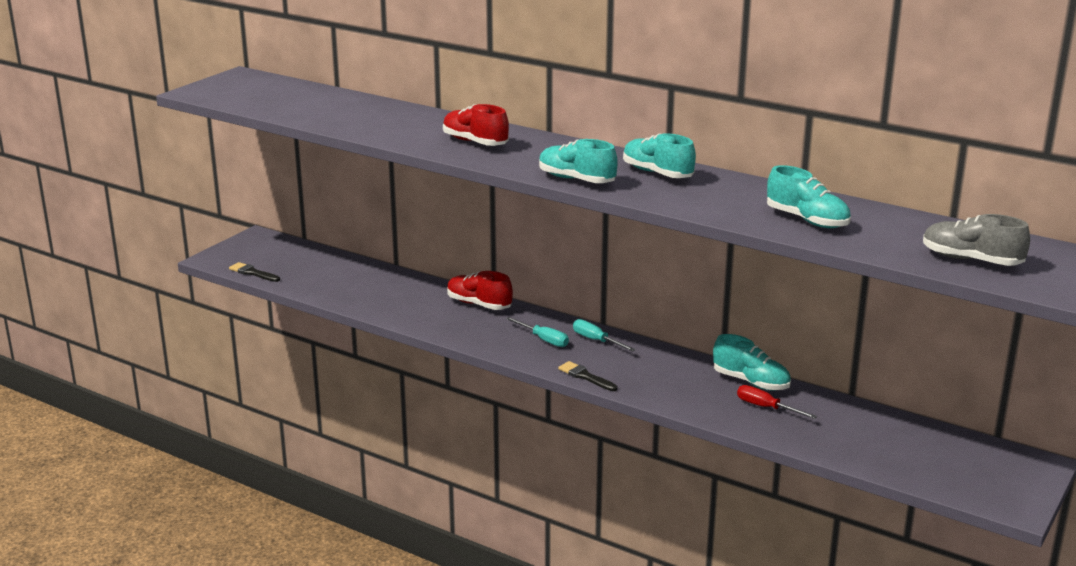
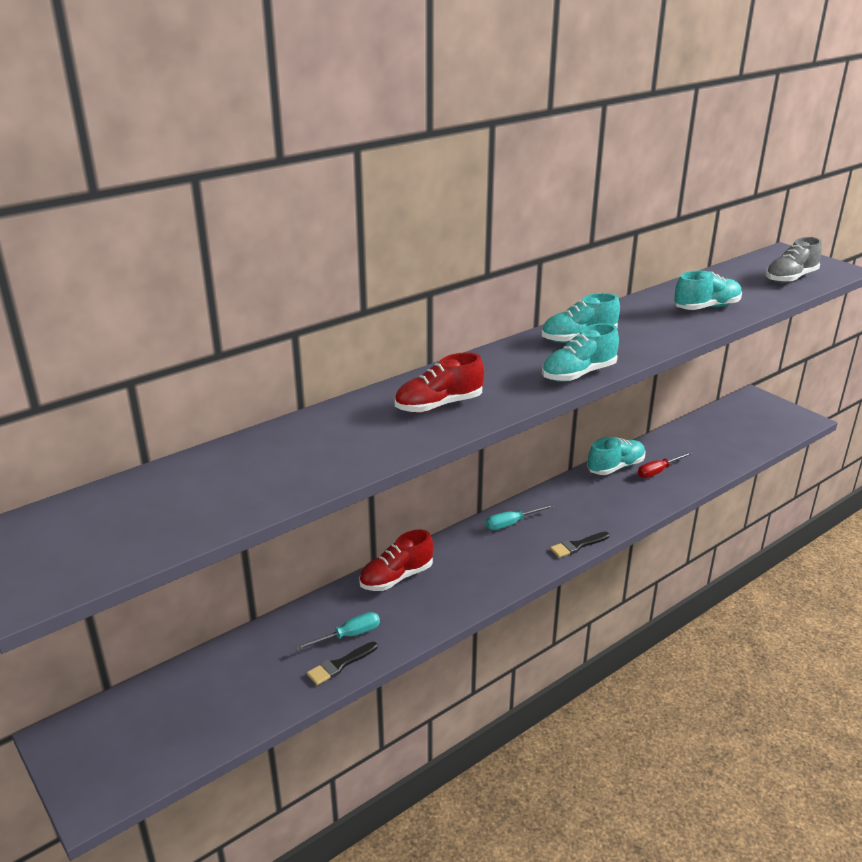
camera: 70 degrees left, 5 degrees up
black brush [229,262,280,282] -> black brush moved to [307,642,378,685]
turquoise screwdriver [506,317,569,347] -> turquoise screwdriver moved to [295,612,380,651]

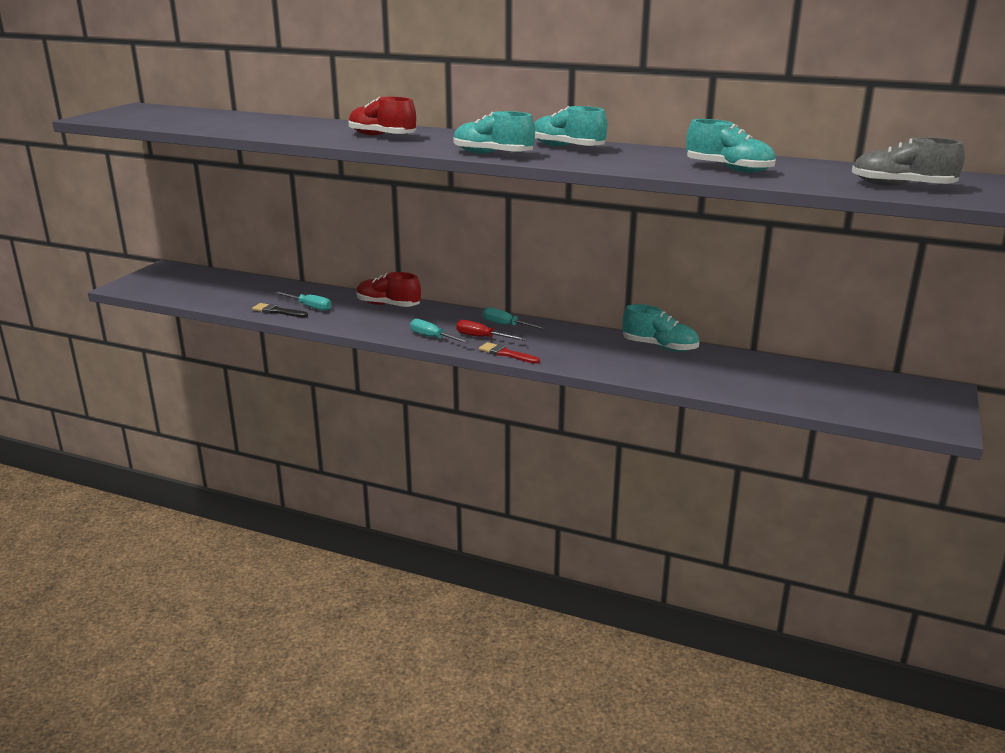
camera: 60 degrees right, 5 degrees down
black brush [550,532,609,558] -> red brush [479,342,540,364]
red screwdriver [638,452,691,478] -> red screwdriver moved to [456,320,526,341]
none -> turquoise screwdriver [410,319,471,344]

